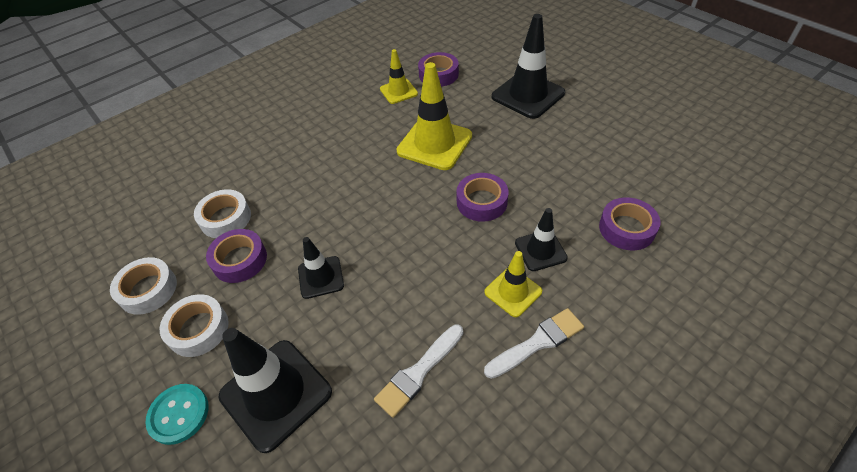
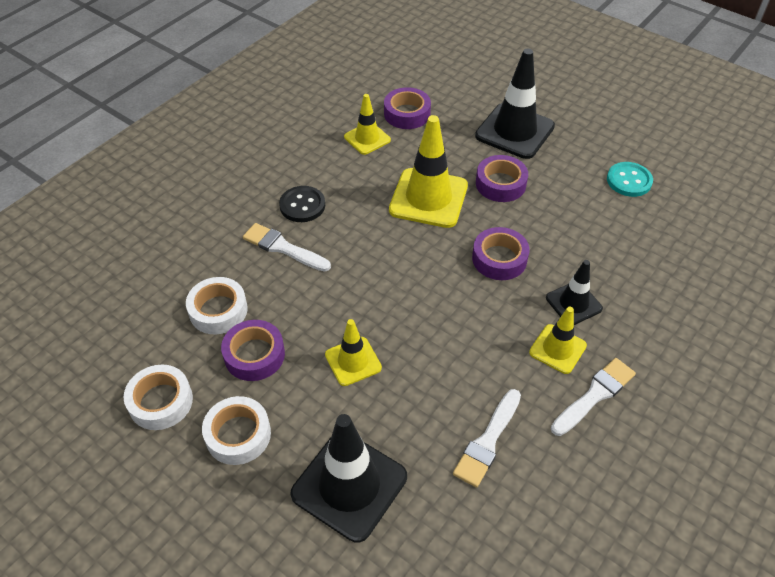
camera: 15 degrees left, 0 degrees up
turquoise button [145,384,208,445] -> turquoise button moved to [607,162,653,197]
black traffic cone [298,237,344,299] -> yellow traffic cone [325,319,382,386]
purple tape [599,197,660,250] -> purple tape moved to [476,155,528,202]
none -> white brush [243,223,331,272]
none -> black button [279,186,325,222]

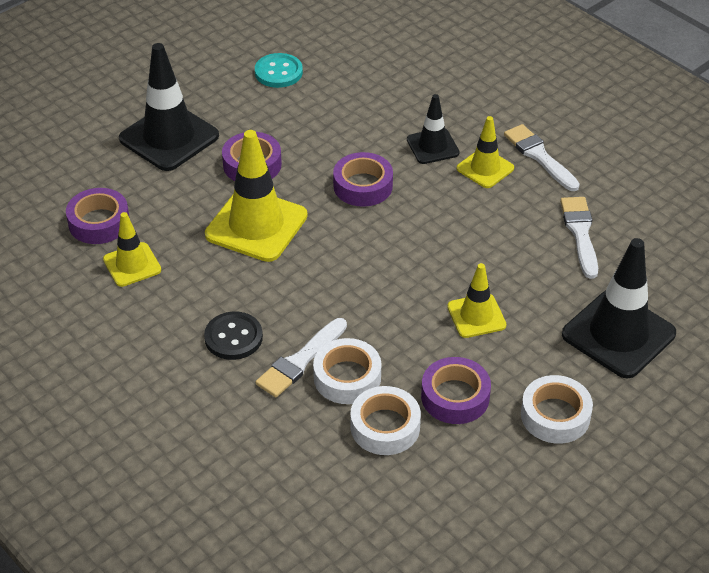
camera: 80 degrees left, 5 degrees down
white tape [124,365,193,430] -> white tape moved to [313,338,381,404]
white brush [453,389,521,488] -> white brush turned 135 degrees counterclockwise [560,197,598,279]

